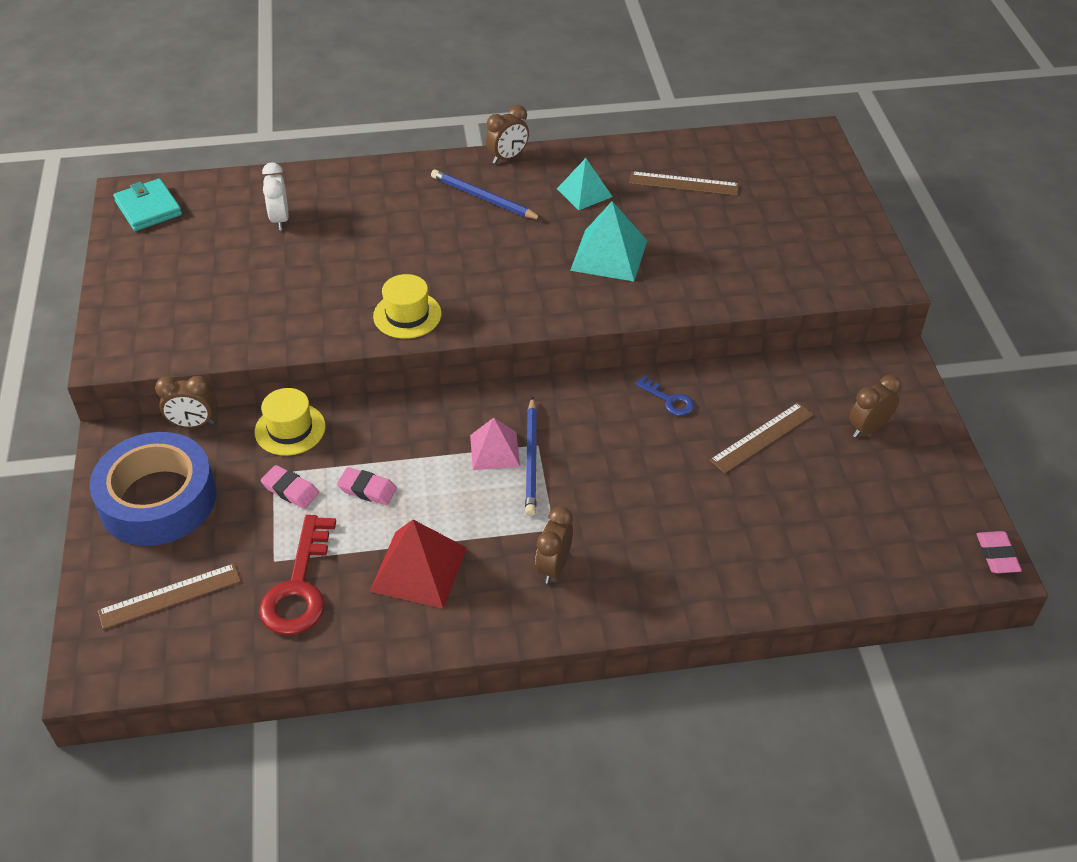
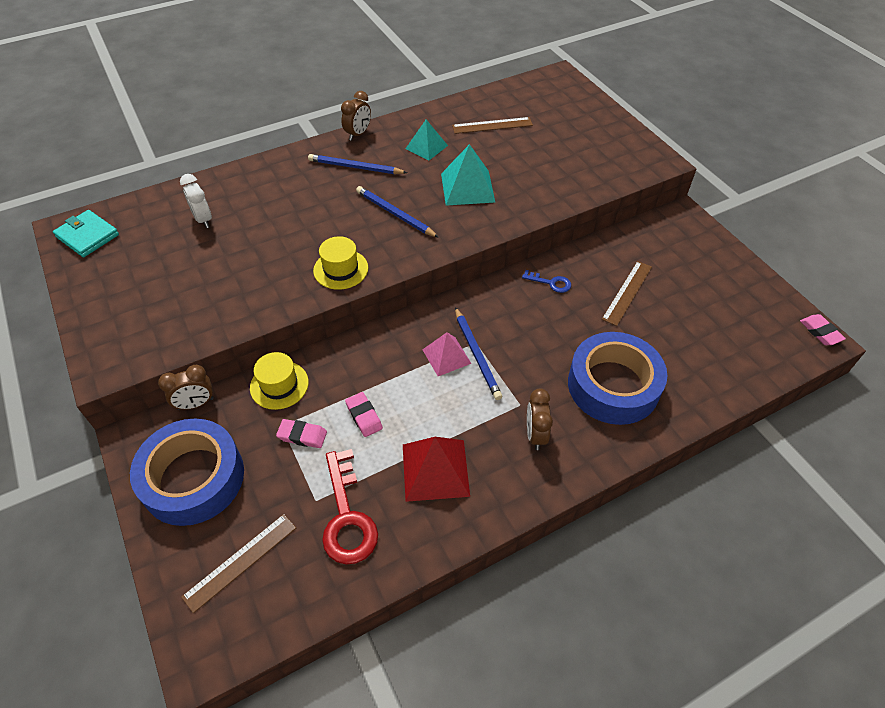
camera: 20 degrees left, 5 degrees up
pink eraser [337,467,397,505] -> pink eraser turned 60 degrees clockwise [345,392,383,437]
brown clock [849,374,902,438] -> none
none -> blue pencil [356,186,439,238]
none -> blue tape [568,332,667,425]

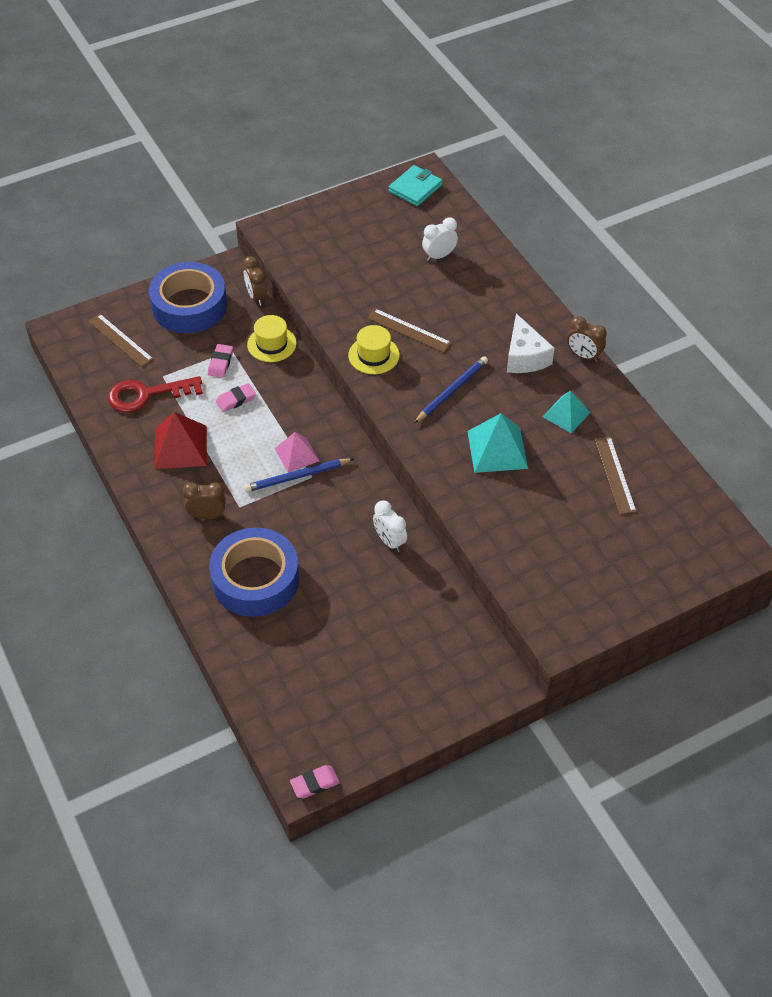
camera: 90 degrees right, 0 degrees up
blue pencil [308,154,407,174] -> white cheese [507,313,555,373]
blue key [522,270,571,293] -> white clock [373,500,407,552]
brown ruler [602,261,652,326] -> brown ruler moved to [367,309,452,353]

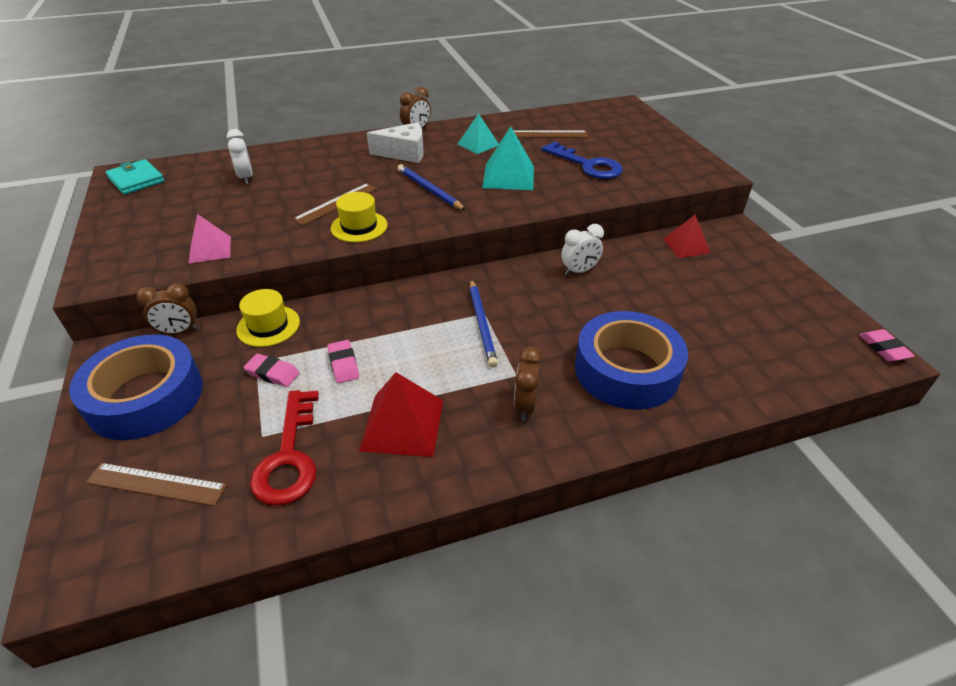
camera: 80 degrees left, 10 degrees down
brown ruler [88,314,153,367] -> brown ruler turned 45 degrees clockwise [86,463,227,506]
pink pyramid [274,432,319,473] -> pink pyramid moved to [188,214,231,264]
none -> blue key [542,141,623,179]
none -> red pyramid [663,215,710,258]

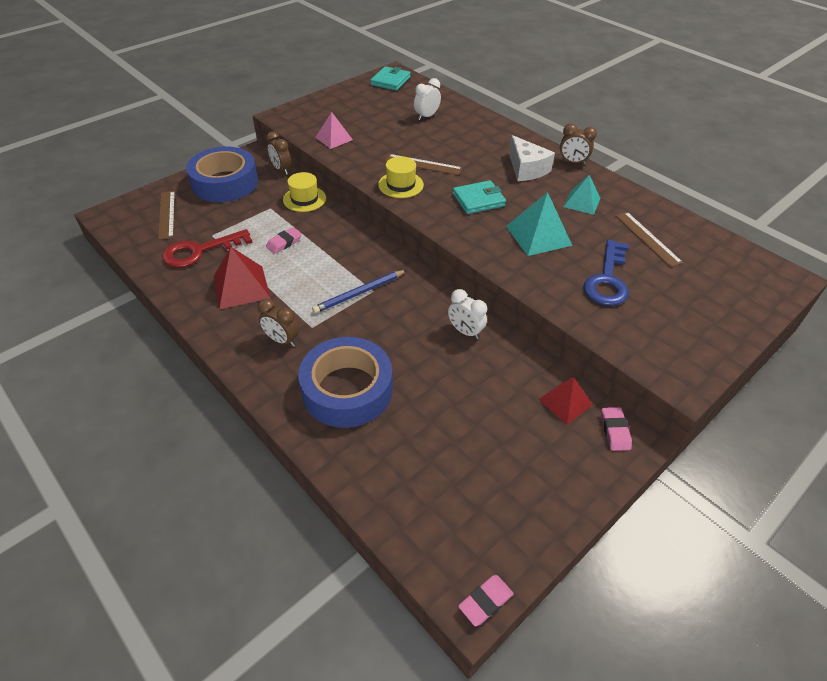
camera: 65 degrees right, 5 degrees up
pink eraser [244,354,300,387] -> pink eraser moved to [601,407,632,451]
blue pencil [398,165,466,210] -> turquoise wallet [453,180,506,214]
brown clock [514,346,542,421] -> brown clock turned 135 degrees counterclockwise [258,298,299,347]

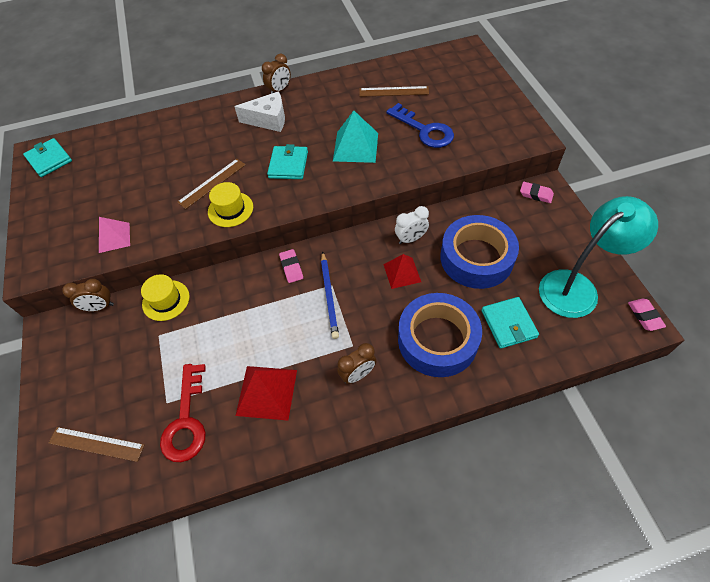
camera: 60 degrees left, 10 degrees up
blue tape [186,146,258,202] -> blue tape moved to [441,215,519,289]
pink eraser [266,227,302,254] -> pink eraser moved to [279,249,303,283]
white clock [414,78,441,120] -> none
red pyramid [538,377,593,424] -> red pyramid moved to [383,254,421,289]
turquoise pyramid [564,175,600,215] -> none
none -> turquoise wallet [481,297,539,348]
none -> turquoise lamp [539,196,658,318]

